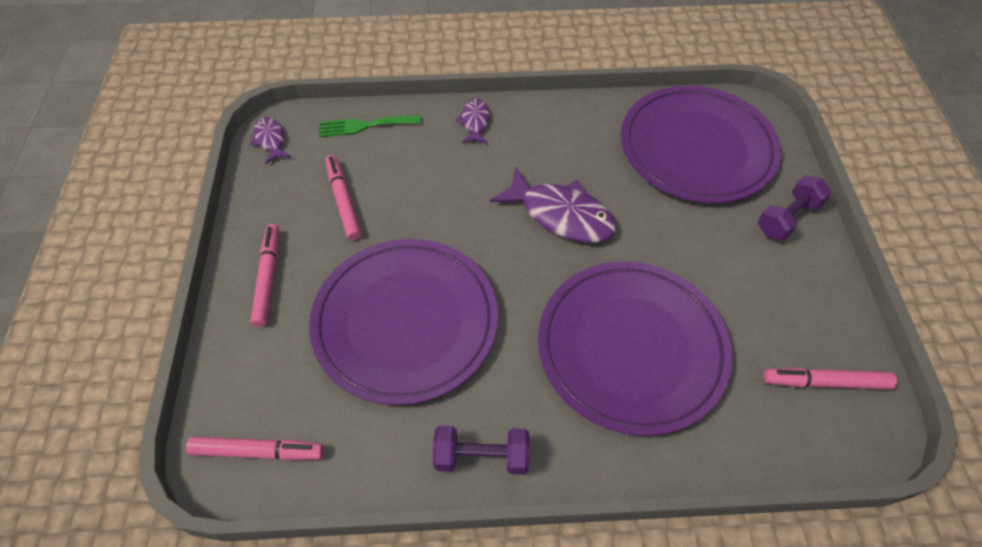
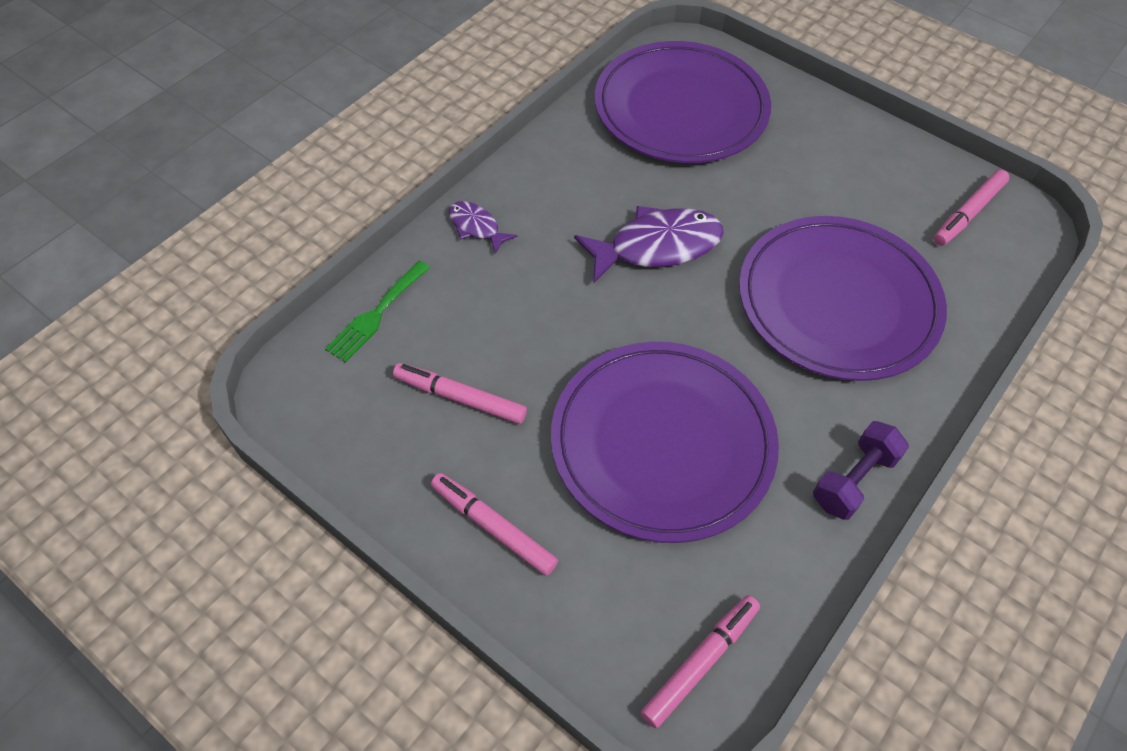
camera: 50 degrees left, 0 degrees up
purple fish [250,117,291,164] -> none
purple dumbbell [758,175,831,241] -> none

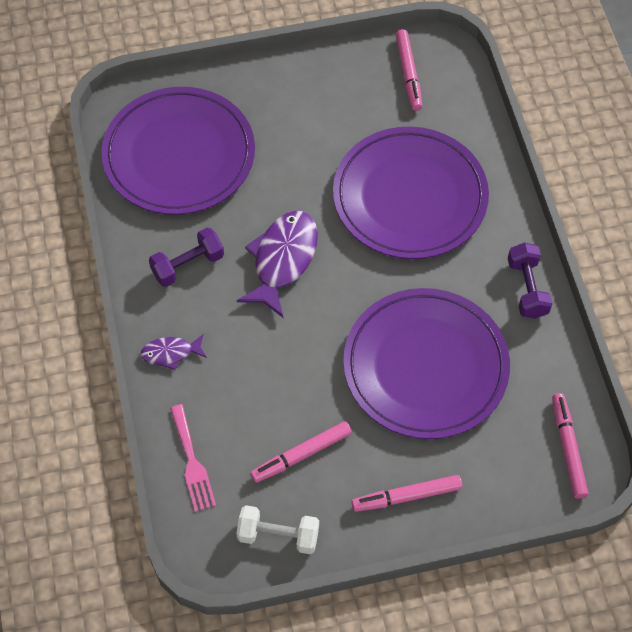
camera: 50 degrees left, 5 degrees up
green fork [325,261,430,363] -> pink fork [170,404,216,512]
none -> purple dumbbell [149,227,224,287]
none -> white dumbbell [236,505,319,554]

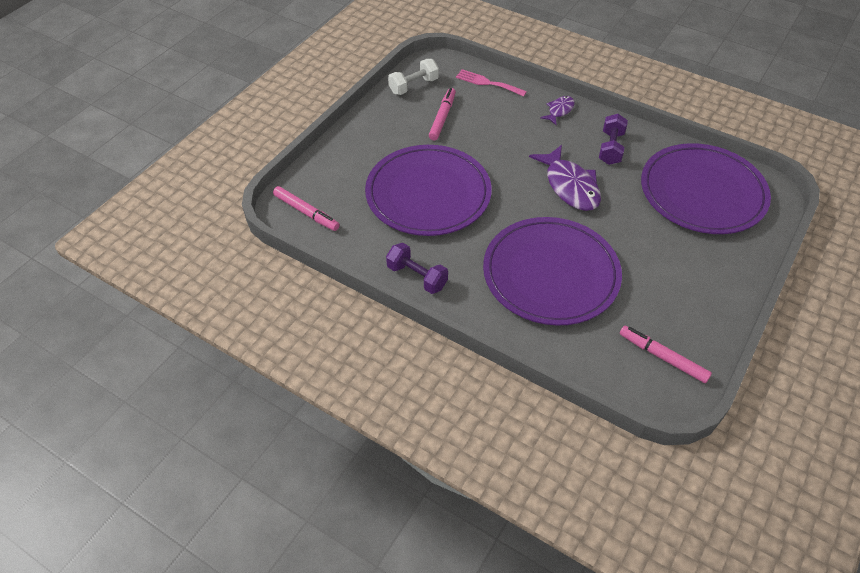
camera: 135 degrees right, 10 degrees down
pink marker [351,475,462,512] -> none

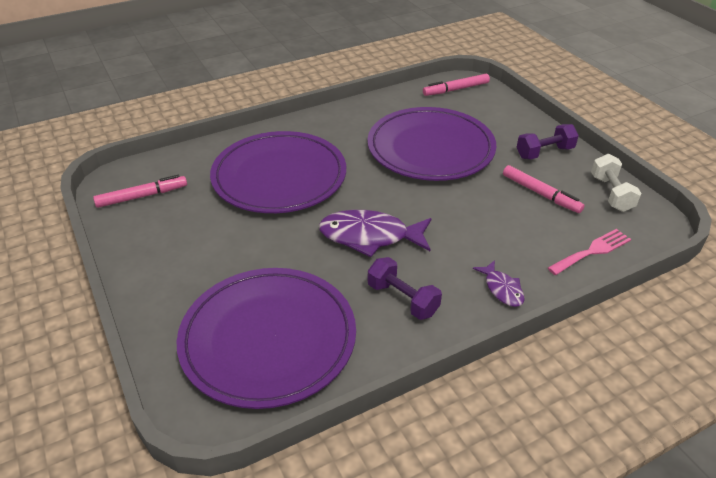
camera: 120 degrees right, 10 degrees down
purple dumbbell [386,243,448,294] -> purple dumbbell moved to [517,124,579,159]

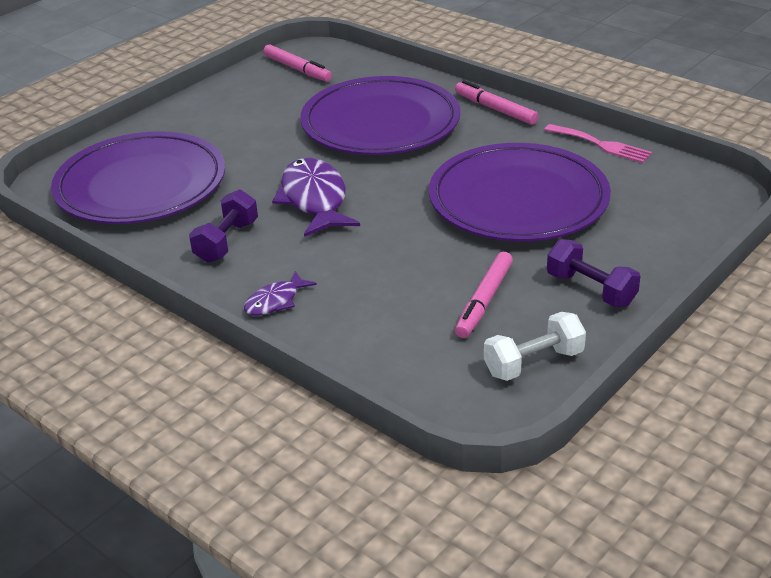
camera: 70 degrees right, 5 degrees down
pink marker [423,74,490,96] -> pink marker moved to [455,80,539,125]
pink fork [548,229,631,275] -> pink fork moved to [544,124,652,163]

